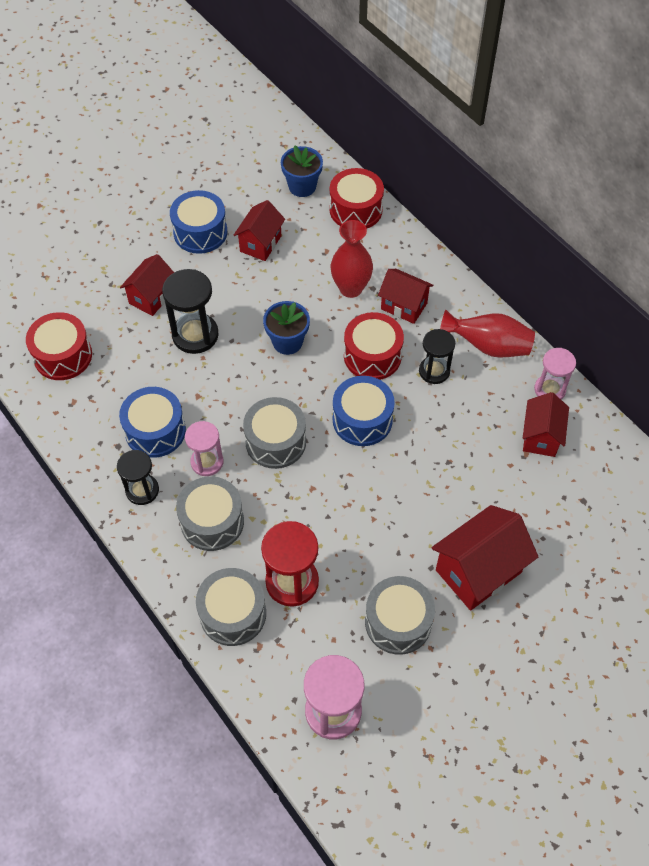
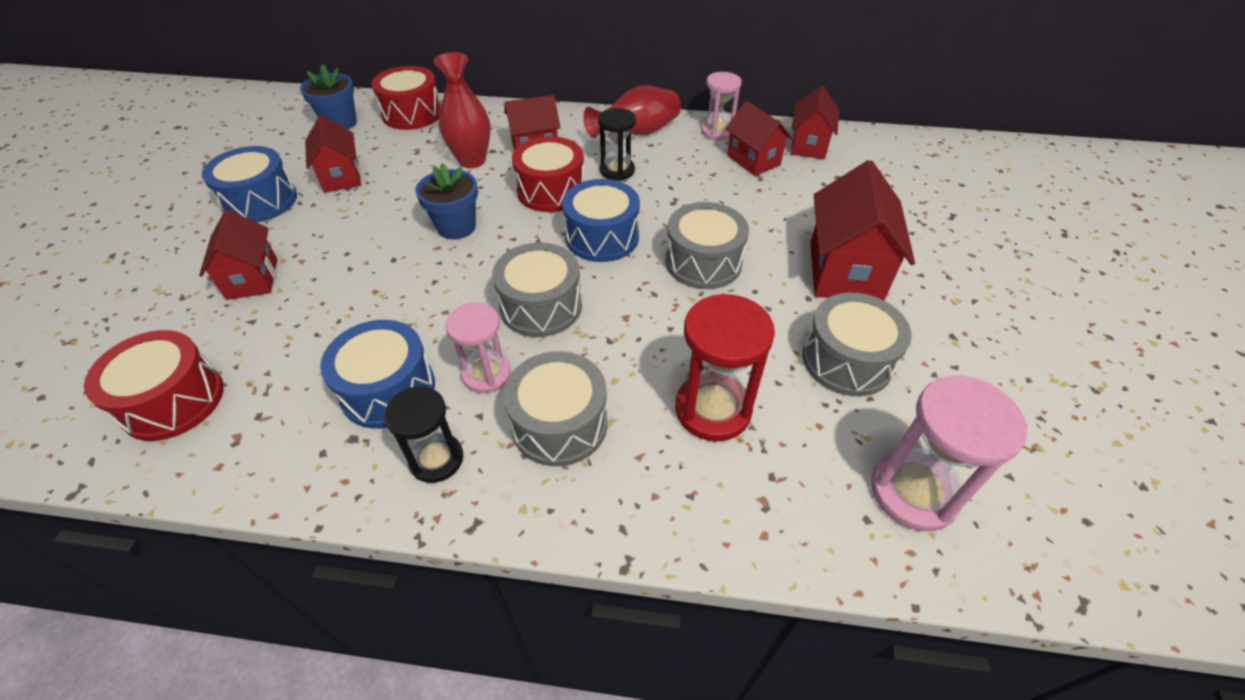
camera: 45 degrees left, 10 degrees down
black hourglass [162,269,219,354] -> none
grey drum [196,568,266,646] -> grey drum moved to [665,202,749,289]
none -> red house [791,86,839,159]

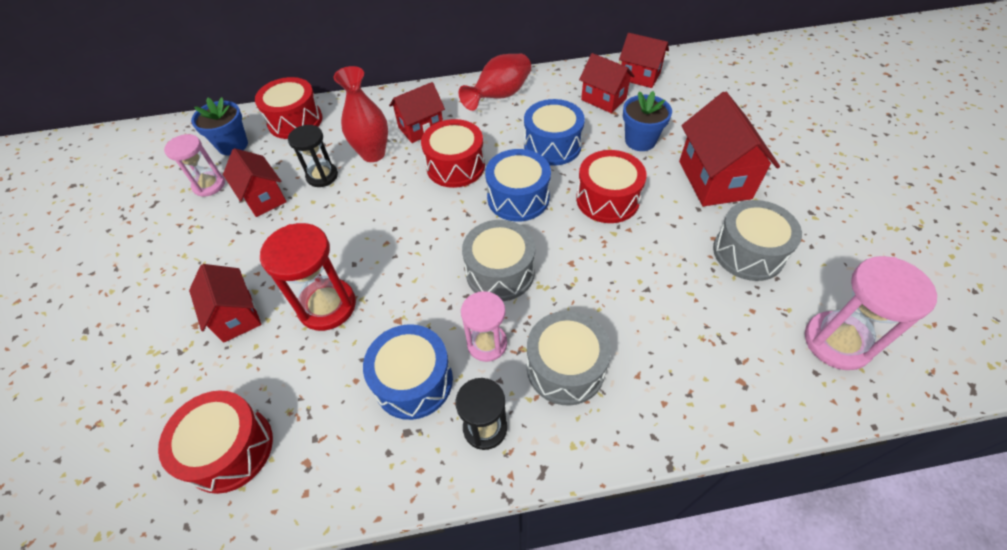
camera: 15 degrees left, 5 degrees up
blue drum [202,146,297,222] -> blue drum moved to [524,99,585,166]
blue flower pot [415,163,478,239] -> blue flower pot moved to [623,91,672,151]
black hourglass [598,108,636,181] -> black hourglass moved to [288,125,338,187]
grey drum [665,202,749,289] -> red drum [576,150,647,223]
red hourglass [675,294,775,441] -> red hourglass moved to [260,223,356,331]
pink hourglass [701,72,742,140] -> pink hourglass moved to [164,134,225,197]
red house [791,86,839,159] -> red house turned 60 degrees counterclockwise [619,33,669,88]

